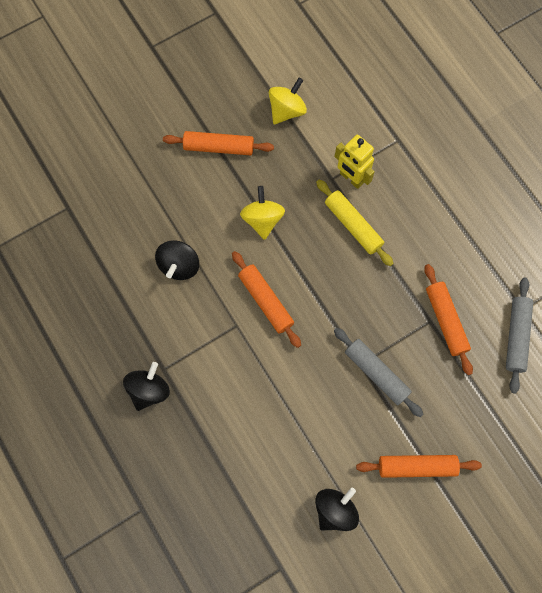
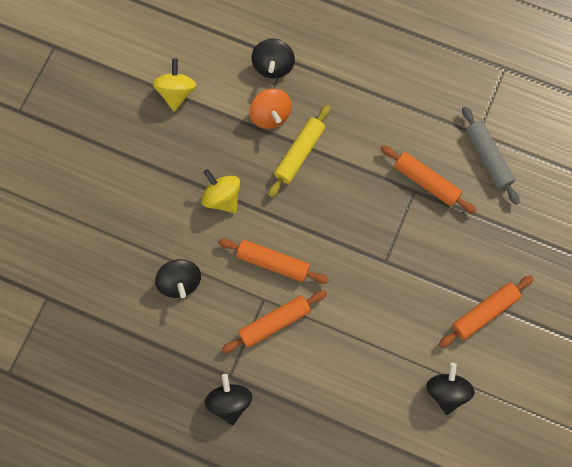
camera: 35 degrees left, 0 degrees up
orange rolling pin [163,131,274,155] -> orange rolling pin moved to [222,290,327,353]
yellow rolling pin [316,179,394,266] -> yellow rolling pin turned 75 degrees counterclockwise [268,105,330,197]
yellow robot [334,134,375,189] -> orange spinning top [250,88,292,129]
grey rolling pin [334,328,423,417] -> none
none -> black spinning top [251,38,295,78]

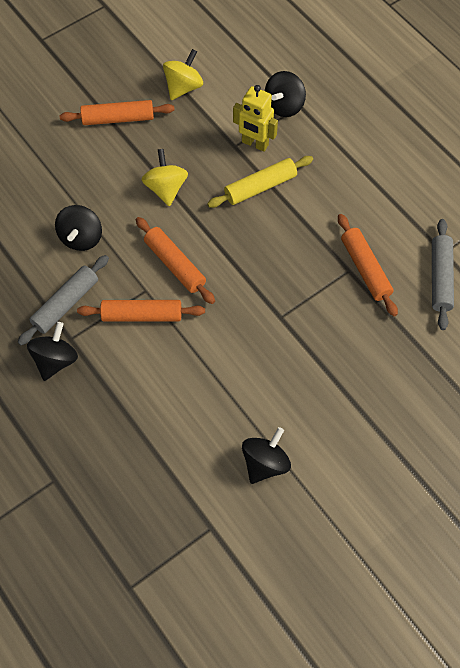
camera: 30 degrees right, 10 degrees down
orange spinning top [250,88,292,129] -> yellow robot [233,85,278,152]
orange rolling pin [439,275,534,347] -> orange rolling pin moved to [59,100,175,125]
none -> grey rolling pin [18,255,109,345]

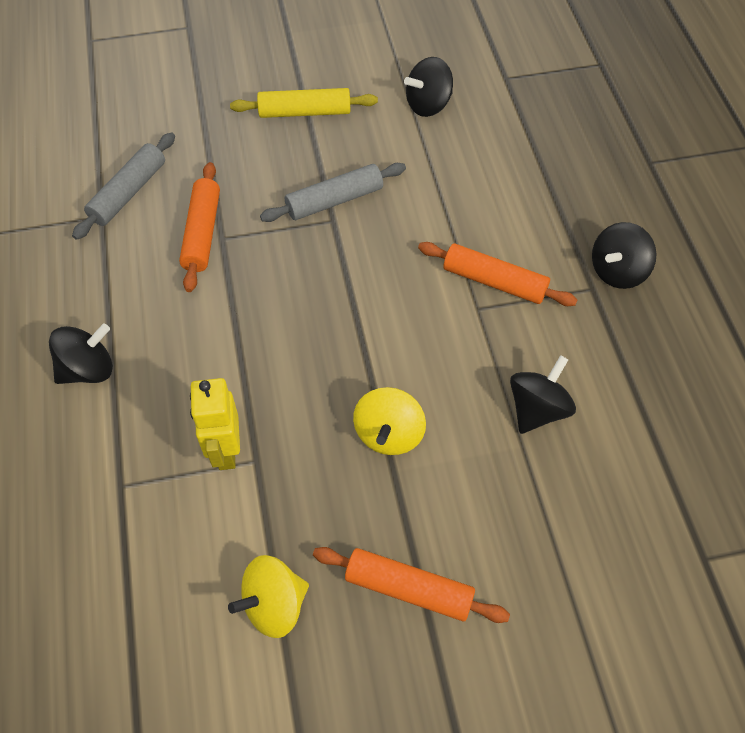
camera: 155 degrees left, 5 degrees down
grey rolling pin [18,255,109,345] -> grey rolling pin moved to [260,163,406,222]
orange rolling pin [136,217,215,304] -> none
yellow rolling pin [207,156,313,208] -> yellow rolling pin moved to [230,88,378,118]
yellow robot [233,85,278,152] -> yellow robot turned 150 degrees counterclockwise [190,378,240,470]
black spinning top [265,71,306,117] -> black spinning top moved to [49,323,113,384]

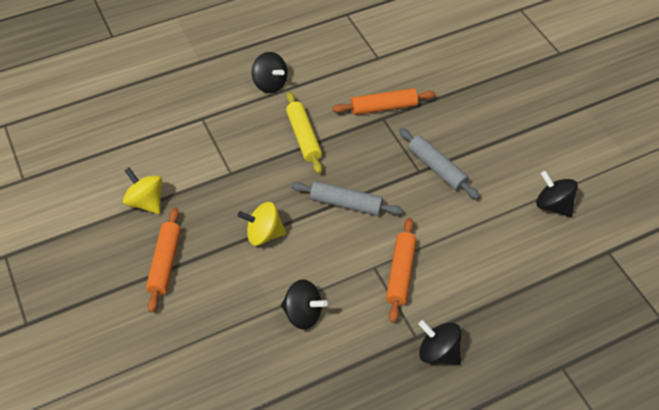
camera: 75 degrees right, 5 degrees down
grey rolling pin [72,132,175,240] -> grey rolling pin moved to [291,181,403,216]
yellow robot [190,378,240,470] -> none
yellow rolling pin [230,88,378,118] -> yellow rolling pin moved to [286,92,322,174]

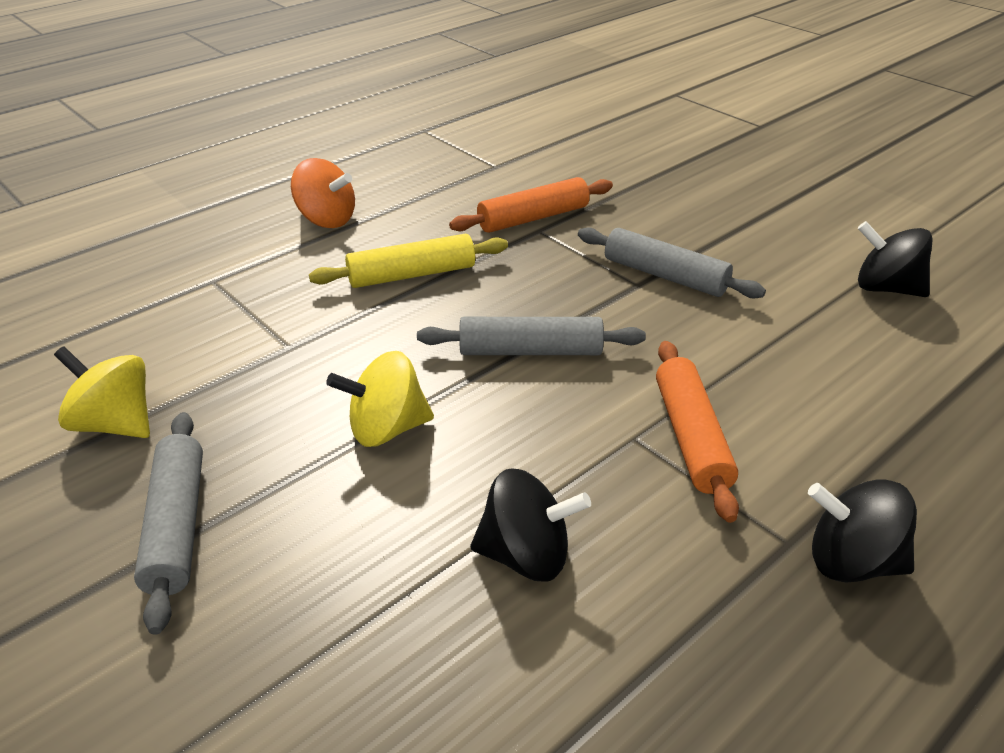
camera: 15 degrees left, 15 degrees down
orange rolling pin [146,207,181,313] -> grey rolling pin [134,412,203,635]
black spinning top [252,52,288,93] -> orange spinning top [291,158,355,228]
yellow rolling pin [286,92,322,174] -> yellow rolling pin turned 75 degrees counterclockwise [309,234,508,288]

